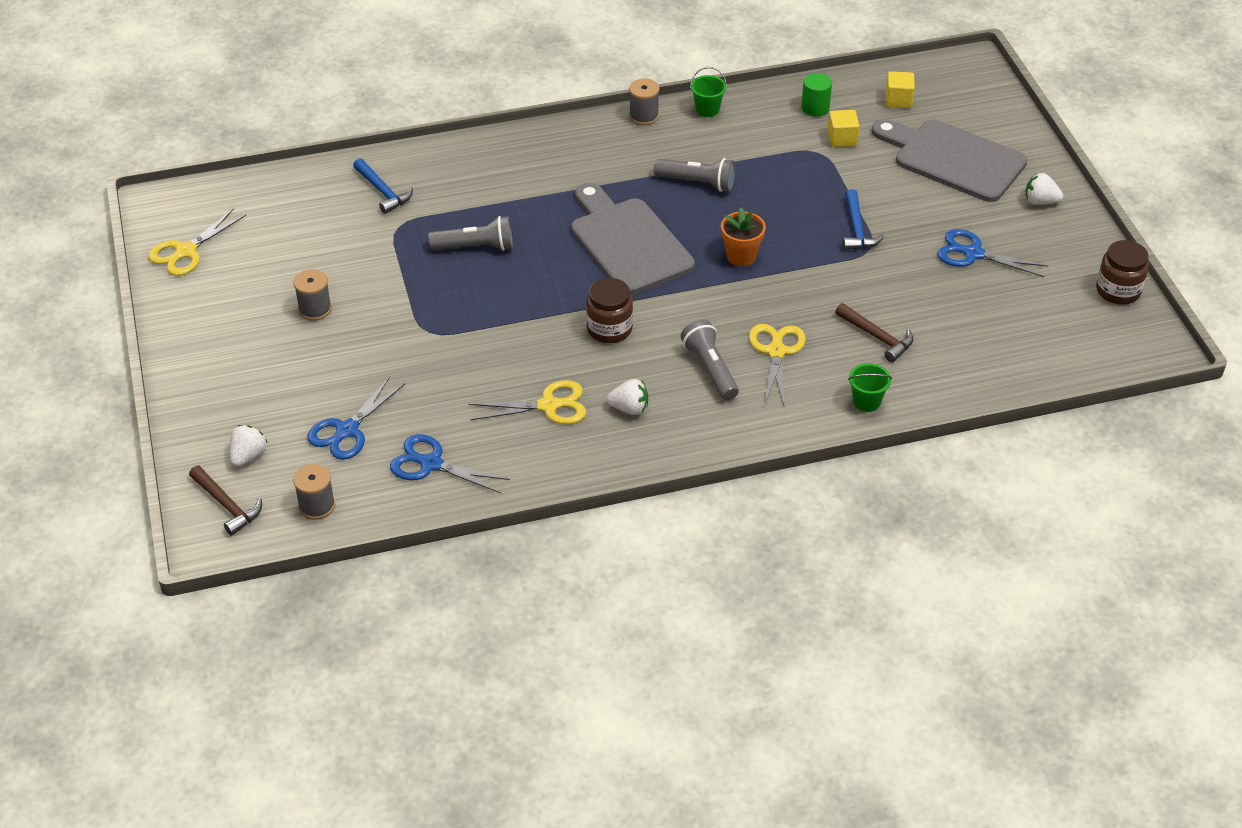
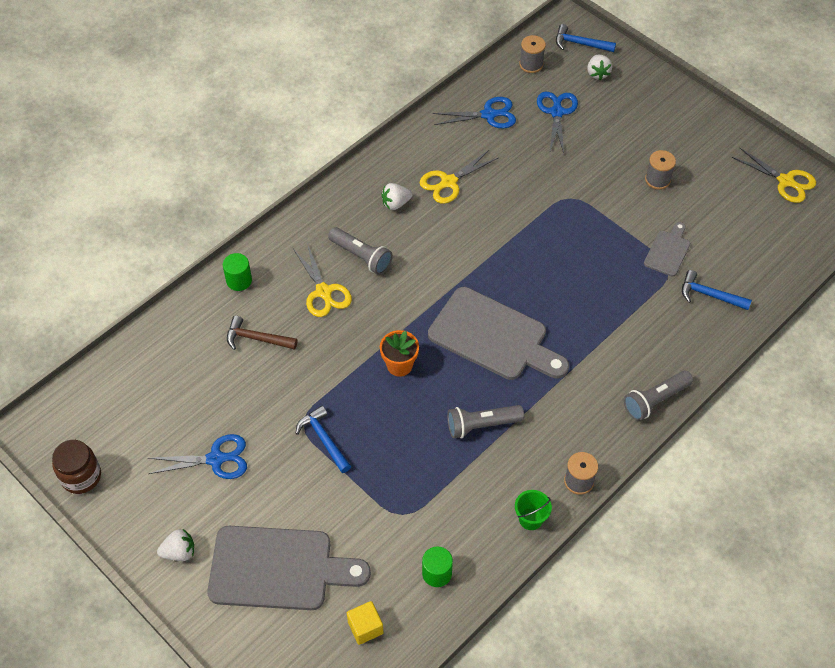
camera: 150 degrees right, 10 degrees up
yellow scissors [148,208,246,276] -> yellow scissors turned 120 degrees clockwise [732,148,816,203]
brown hammer [189,466,262,536] -> blue hammer [556,24,616,52]
grey flashlight [428,216,513,251] -> grey flashlight moved to [623,371,693,421]
brown jar [586,278,633,343] -> none
yellow cube [828,110,859,147] -> none
green bucket [848,363,892,412] -> green cylinder [223,253,252,291]
none -> grey cutting board [644,222,690,276]

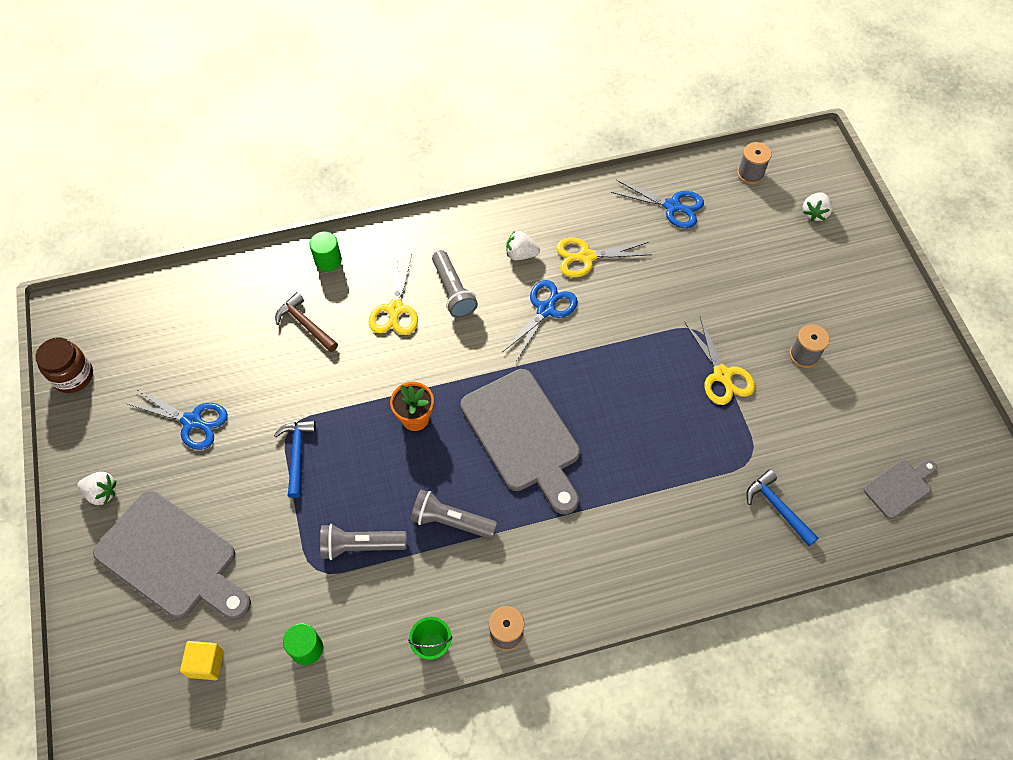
camera: 30 degrees right, 5 degrees up
blue scissors [537,92,578,153] -> blue scissors moved to [502,280,578,361]
blue hammer [556,24,616,52] -> none
grey flashlight [623,371,693,421] -> grey flashlight moved to [320,524,406,560]
grey cutting board [644,222,690,276] -> grey cutting board moved to [863,460,937,519]
yellow scissors [732,148,816,203] -> yellow scissors moved to [684,317,755,405]

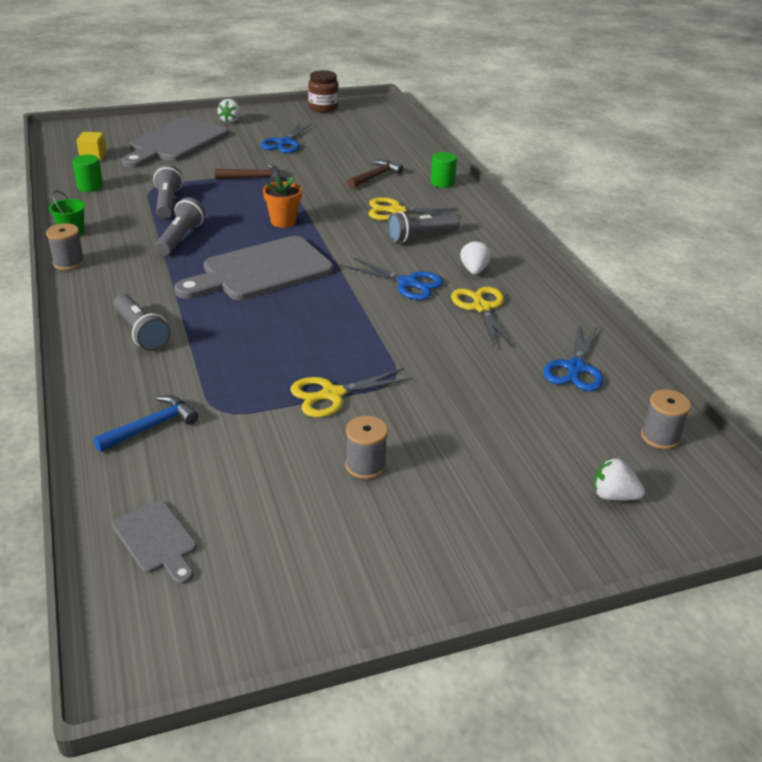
camera: 85 degrees right, 25 degrees down
blue hammer [274,420,316,498] -> brown hammer [215,164,281,182]
none -> grey flashlight [113,294,171,351]

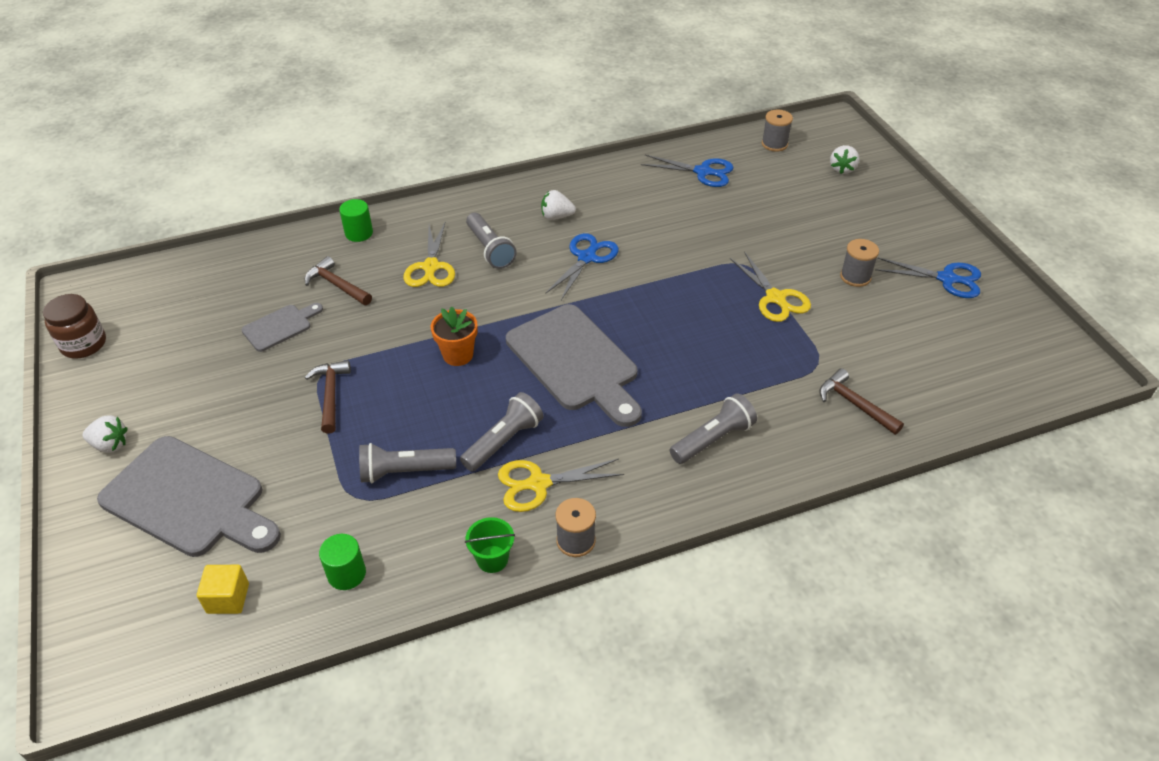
camera: 90 degrees left, 10 degrees up
blue hammer [93,395,198,452] -> brown hammer [820,368,904,435]
grey cutting board [112,500,197,584] -> grey cutting board moved to [242,303,323,352]
grey flashlight [156,197,205,255] -> grey flashlight turned 120 degrees clockwise [460,392,544,472]
blue scissors [260,123,312,153] -> blue scissors moved to [875,257,981,298]
yellow scissors [451,287,514,348] -> yellow scissors moved to [498,459,624,512]

